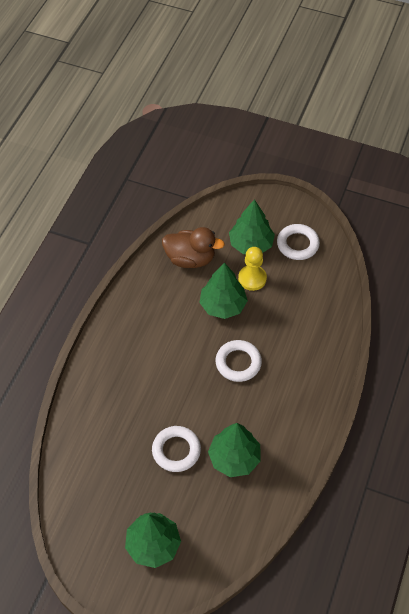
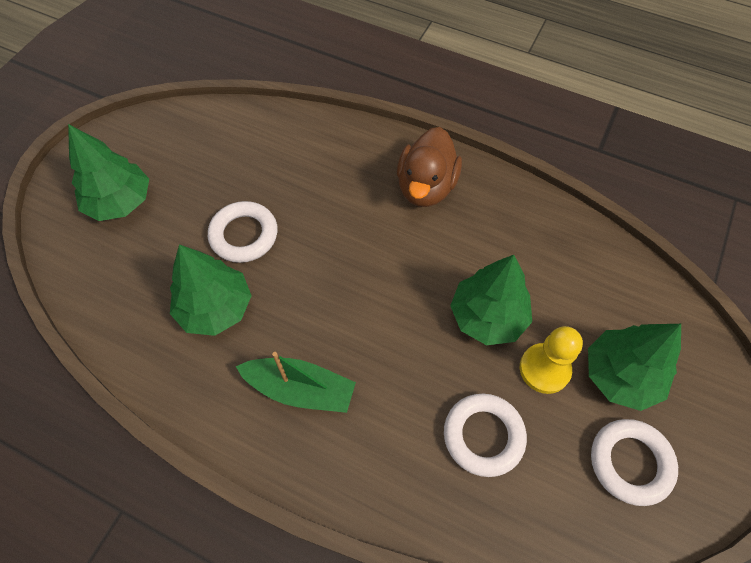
camera: 95 degrees right, 5 degrees up
brown duck [162,227,225,268] -> brown duck moved to [397,127,462,207]
white ring [216,340,262,382] -> white ring moved to [444,394,527,477]
none -> green boat [236,352,356,413]

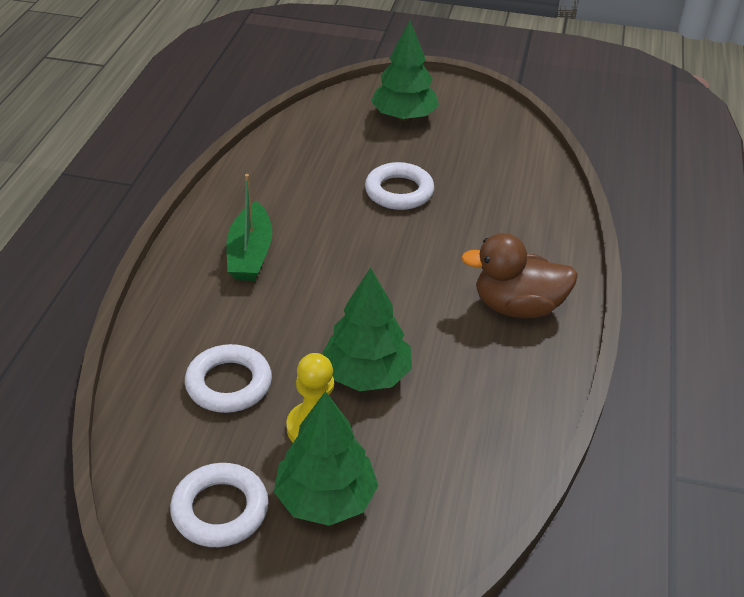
camera: 75 degrees right, 20 degrees down
green tree [170,244,252,336] -> none

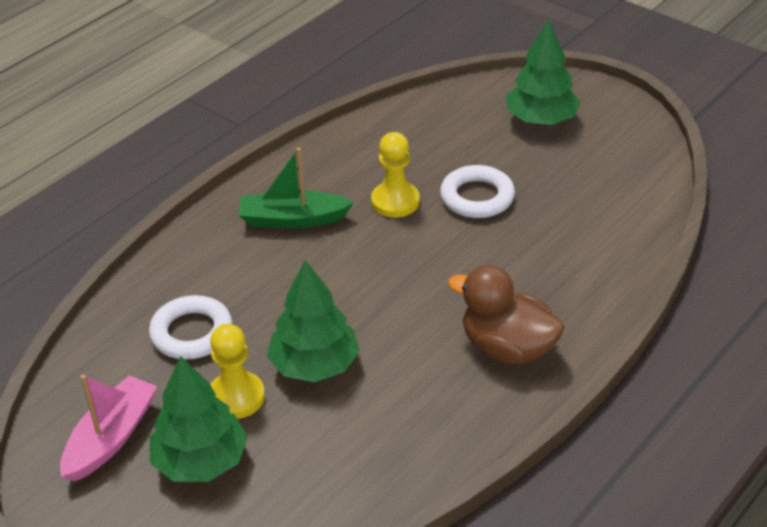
camera: 30 degrees right, 0 degrees up
white ring [170,463,269,547] -> pink boat [60,375,157,482]
green boat [227,174,272,281] -> green boat turned 60 degrees clockwise [238,147,354,228]
none -> yellow pawn [371,132,420,217]

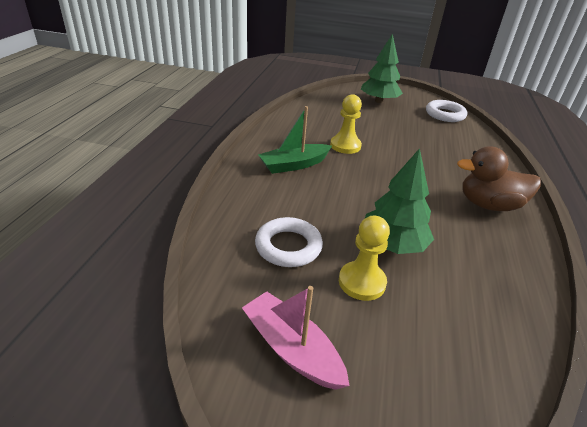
camera: 30 degrees left, 5 degrees down
pink boat [60,375,157,482] -> pink boat turned 45 degrees counterclockwise [242,286,350,390]
green tree [150,356,248,482] -> none
white ring [440,165,515,218] -> white ring moved to [426,100,467,122]

